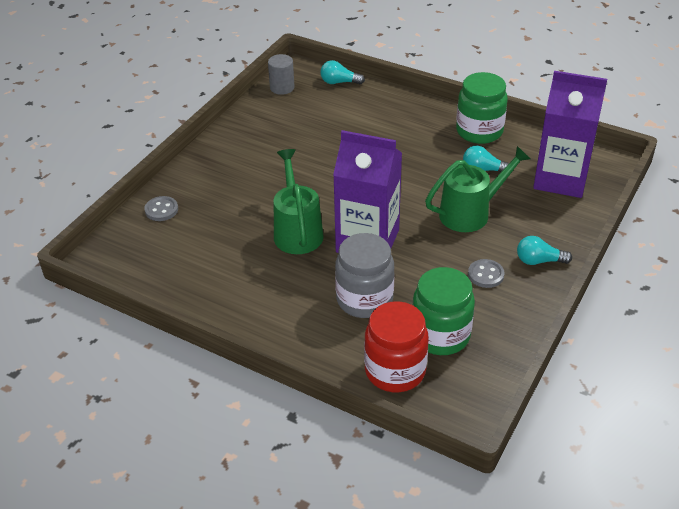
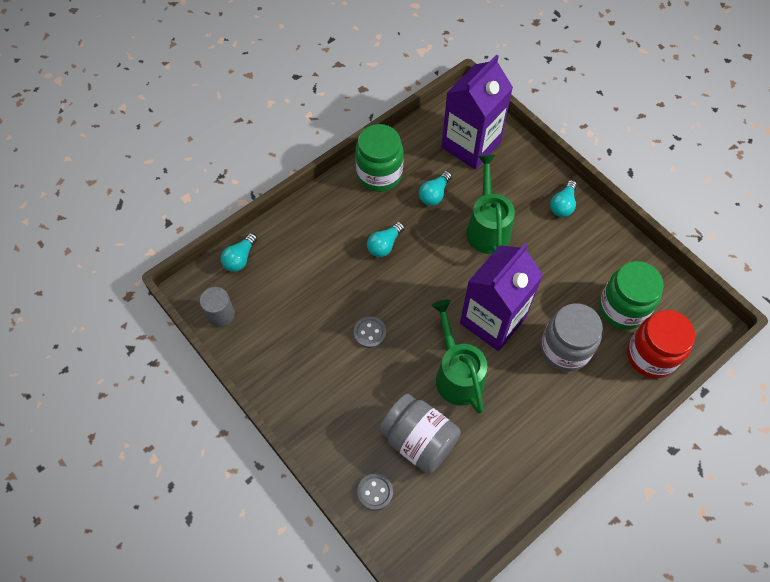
camera: 70 degrees left, 20 degrees up
green watering can [274,149,324,254] -> green watering can turned 60 degrees clockwise [431,300,487,414]
grey button [468,259,505,288] -> grey button moved to [354,316,386,348]
none -> turquoise light bulb [367,222,404,257]
none -> grey jar [379,393,461,474]

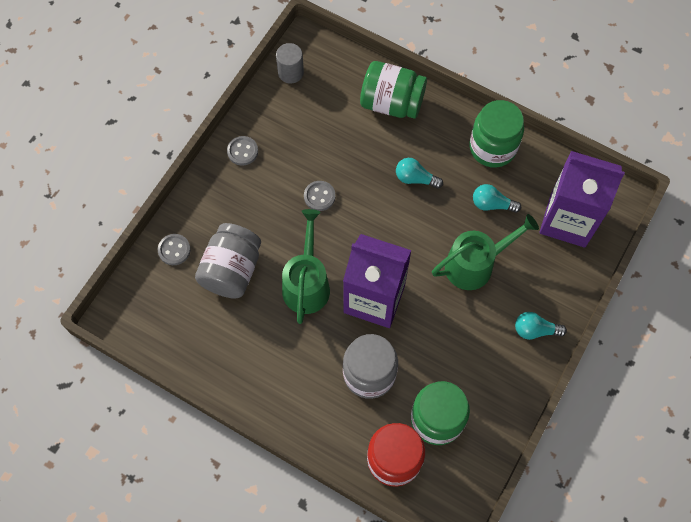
camera: 70 degrees right, 5 degrees up
turquoise light bulb [221,233,257,272] -> none
green watering can [431,300,487,414] -> green watering can turned 45 degrees counterclockwise [282,209,330,324]
none -> grey button [227,136,258,166]
none -> green jar [360,61,427,119]

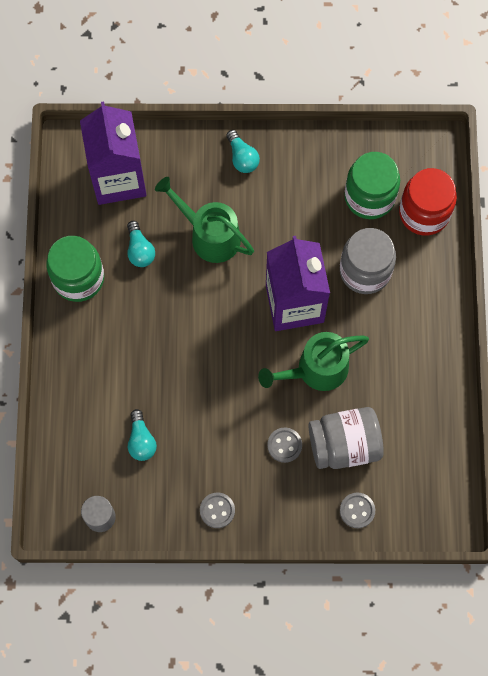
camera: 120 degrees left, 5 degrees up
grey button [304,181,335,211] -> grey button moved to [267,428,302,463]
green jar [360,61,427,119] -> none
turquoise light bulb [396,158,443,189] -> turquoise light bulb moved to [128,409,157,461]

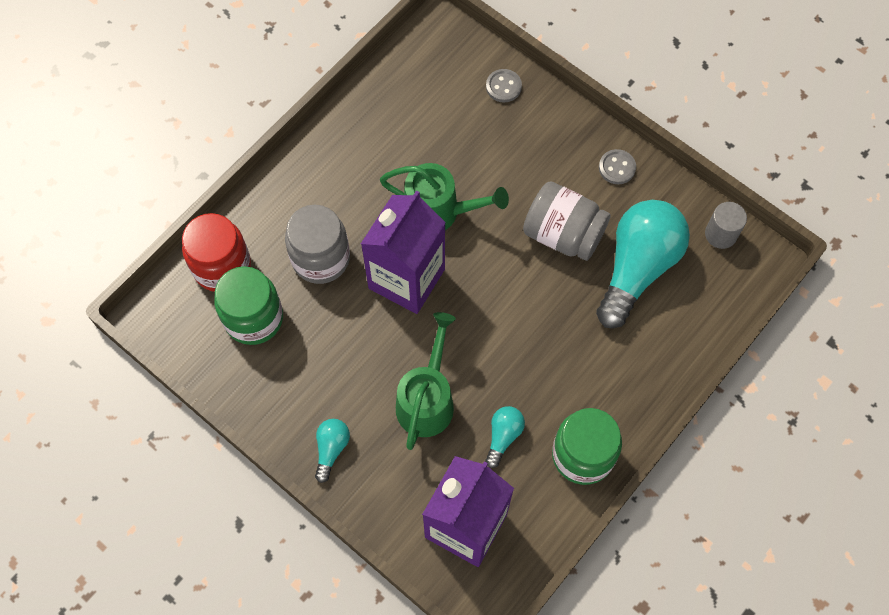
camera: 140 degrees left, 5 degrees down
turquoise light bulb [128,409,157,461] -> turquoise light bulb [596,200,690,328], size x2.26
green watering can [155,177,254,263] -> green watering can turned 150 degrees counterclockwise [396,312,456,450]
grey button [267,428,302,463] -> none
grey jar [309,407,384,469] -> grey jar moved to [523,181,611,261]

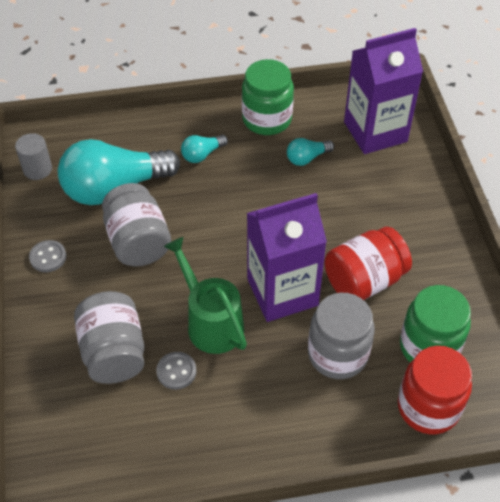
camera: 140 degrees left, 15 degrees down
turquoise light bulb [315,419,350,483] -> turquoise light bulb moved to [181,135,228,163]
green watering can [396,312,456,450] -> none
grey button [486,69,522,103] -> grey button moved to [156,352,197,390]
none -> grey jar [74,291,144,384]
none -> red jar [324,227,412,300]

